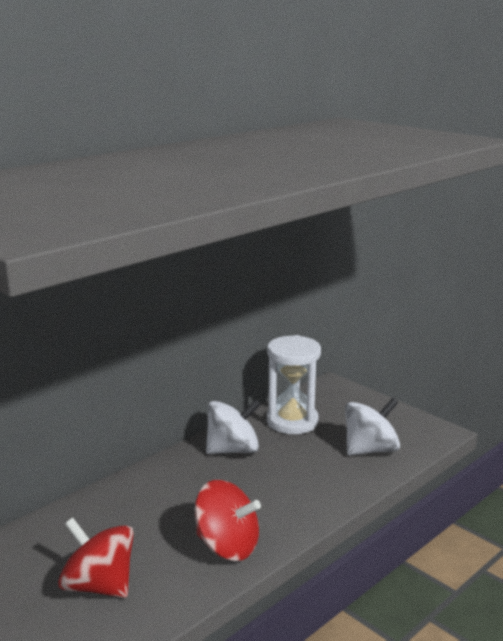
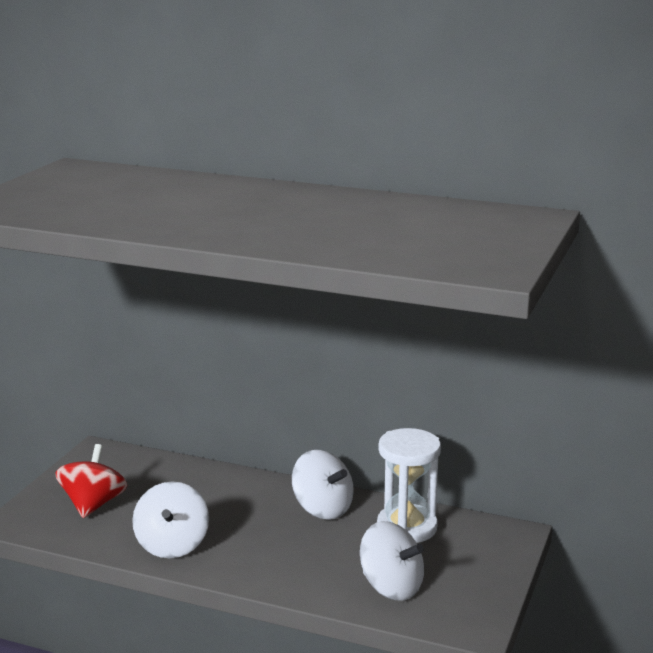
camera: 65 degrees right, 0 degrees up
red spinning top [195,480,261,561] -> white spinning top [132,482,209,558]

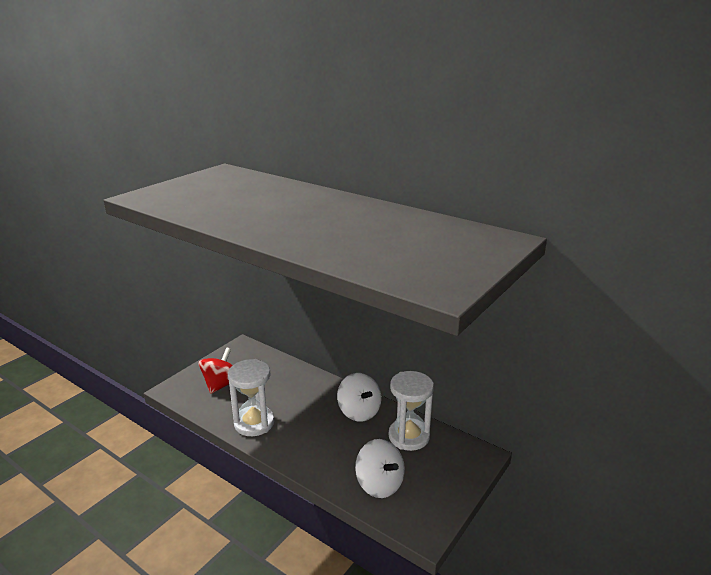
camera: 15 degrees right, 5 degrees up
white spinning top [132,482,209,558] -> white hourglass [228,359,274,436]

